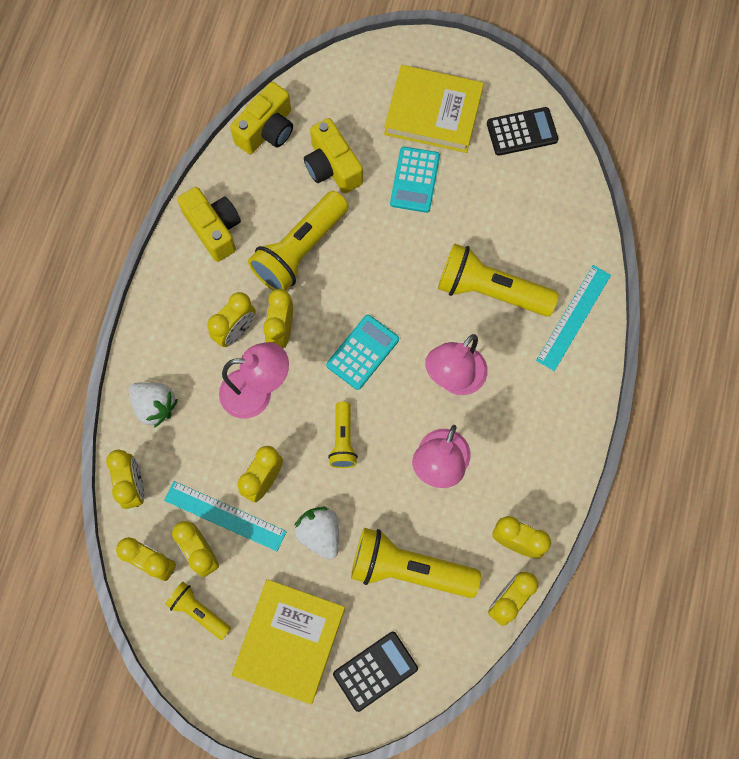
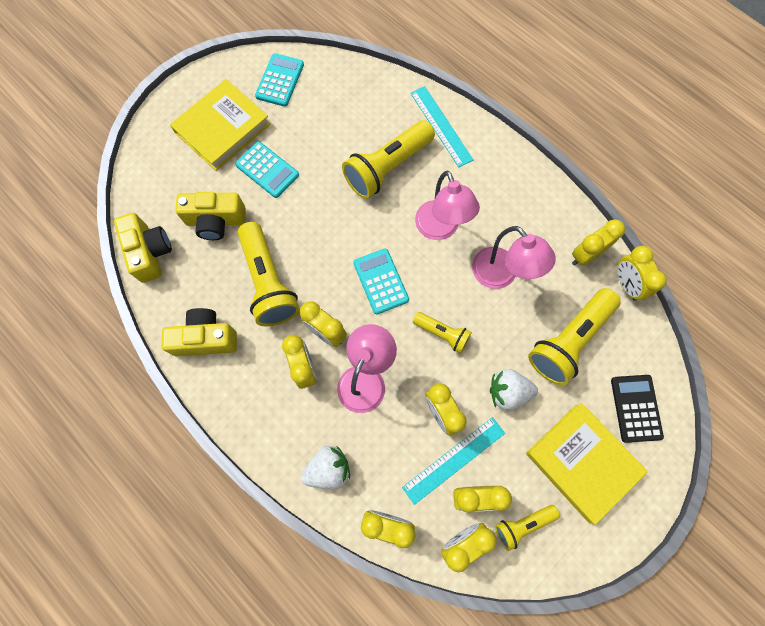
camera: 60 degrees left, 0 degrees up
black calculator [487,107,559,156] -> turquoise calculator [255,53,304,107]

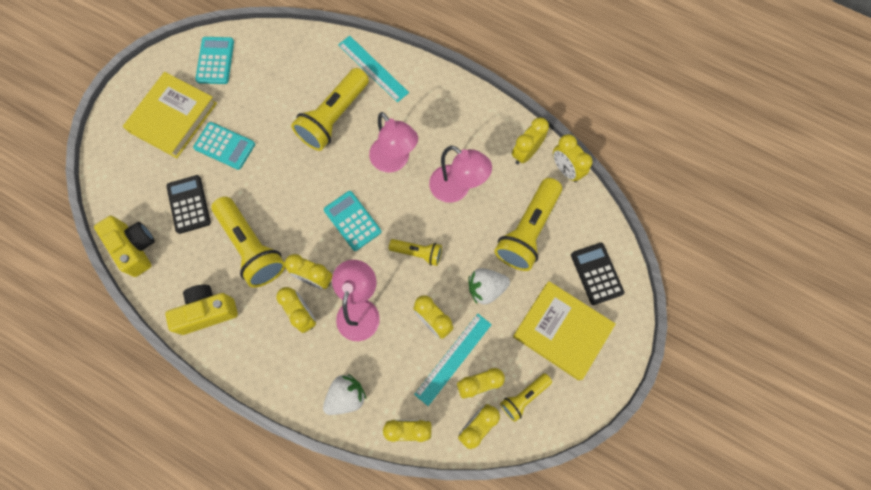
camera: 15 degrees left, 0 degrees up
yellow camera [175,192,246,240] -> black calculator [166,175,211,234]

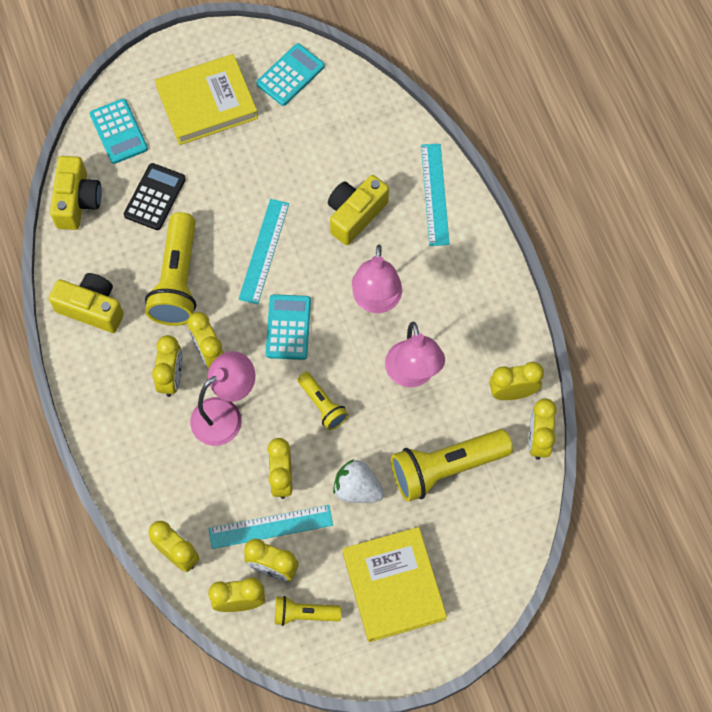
camera: 40 degrees right, 5 degrees down
turquoise calculator [193,122,255,170] -> turquoise calculator moved to [90,99,148,164]
yellow flashlight [291,68,369,151] -> yellow camera [328,175,389,245]
white strawberry [323,374,366,415] -> none
black calculator [571,243,624,305] -> none
none -> turquoise ruler [238,199,289,304]

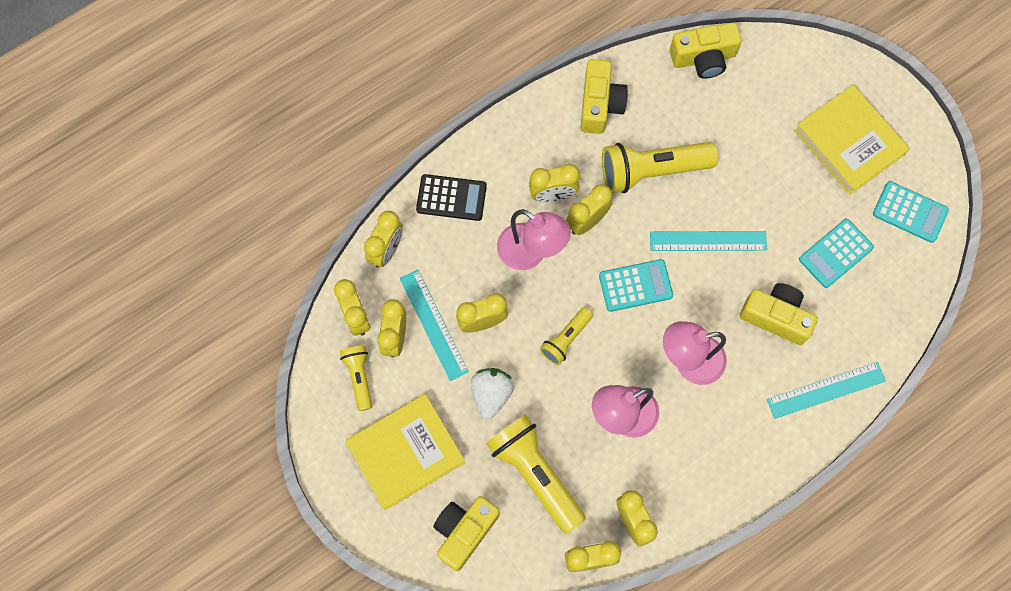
camera: 75 degrees right, 5 degrees up
turquoise calculator [90,99,148,164] -> turquoise calculator moved to [799,219,874,288]
black calculator [124,163,186,230] -> black calculator moved to [416,174,487,221]
none -> yellow camera [433,496,500,571]

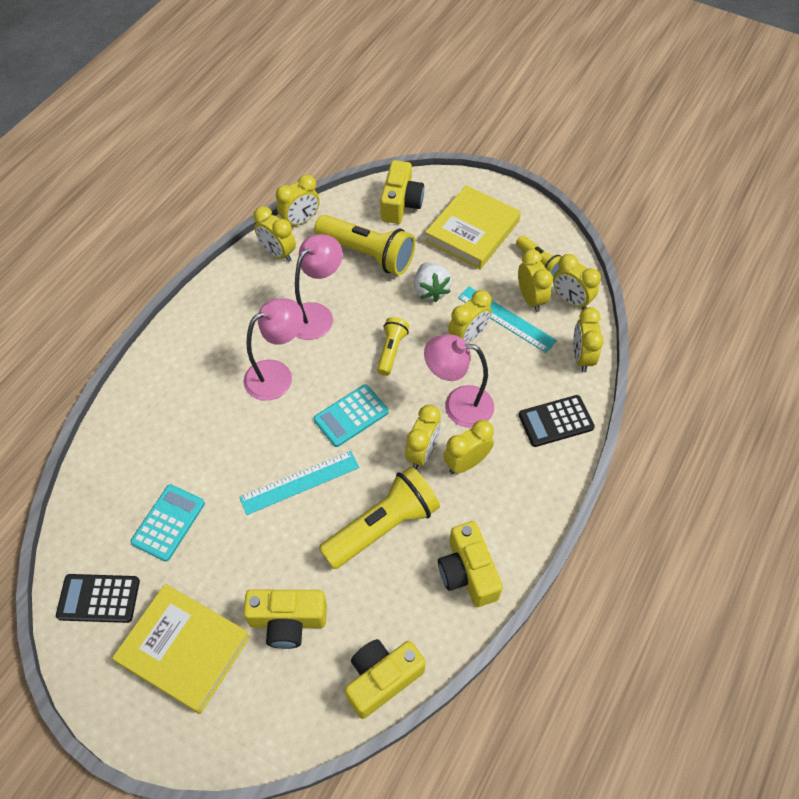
camera: 155 degrees right, 15 degrees down
yellow camera [740,283,818,345] -> yellow camera moved to [244,590,327,649]
turquoise ruler [767,362,886,419] -> none
turquoise calculator [873,181,949,243] -> black calculator [56,574,140,623]

